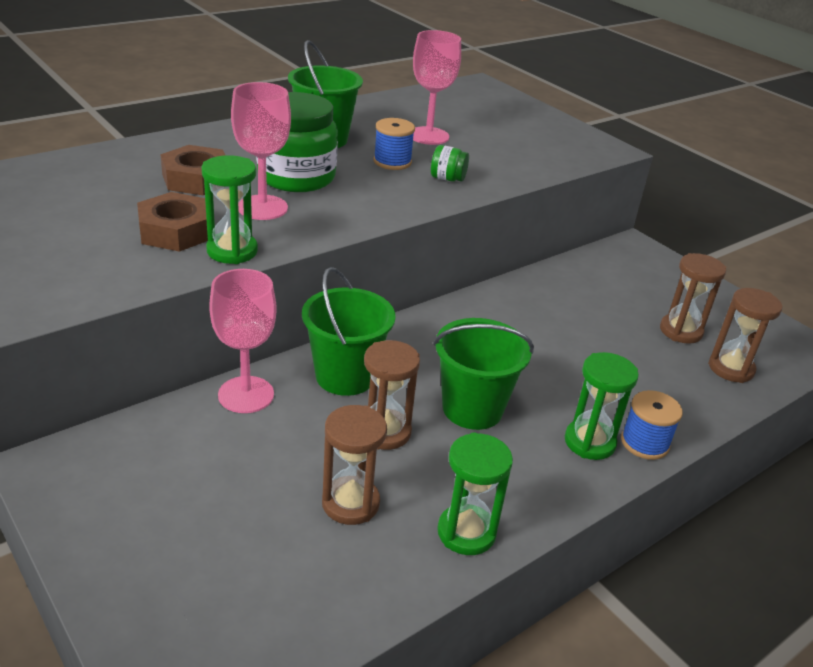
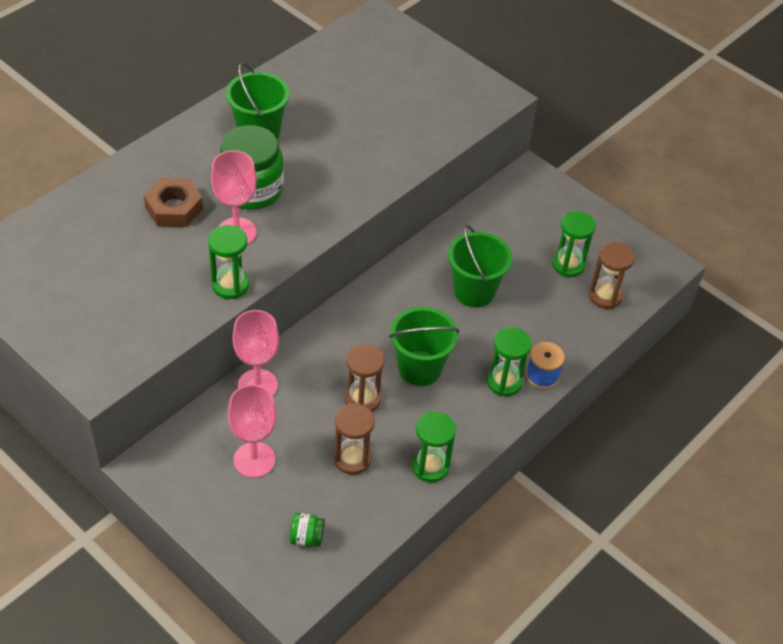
camera: 10 degrees left, 15 degrees up
brown nut [137,192,208,252] -> none
green bucket [302,267,396,396] -> green bucket moved to [448,225,512,308]
blue spool [374,118,415,170] -> none
pink goblet [413,30,461,145] -> pink goblet moved to [228,385,277,478]
green jar [431,145,469,182] -> green jar moved to [290,513,325,547]
brown hourglass [660,253,726,344] -> green hourglass [552,211,596,277]

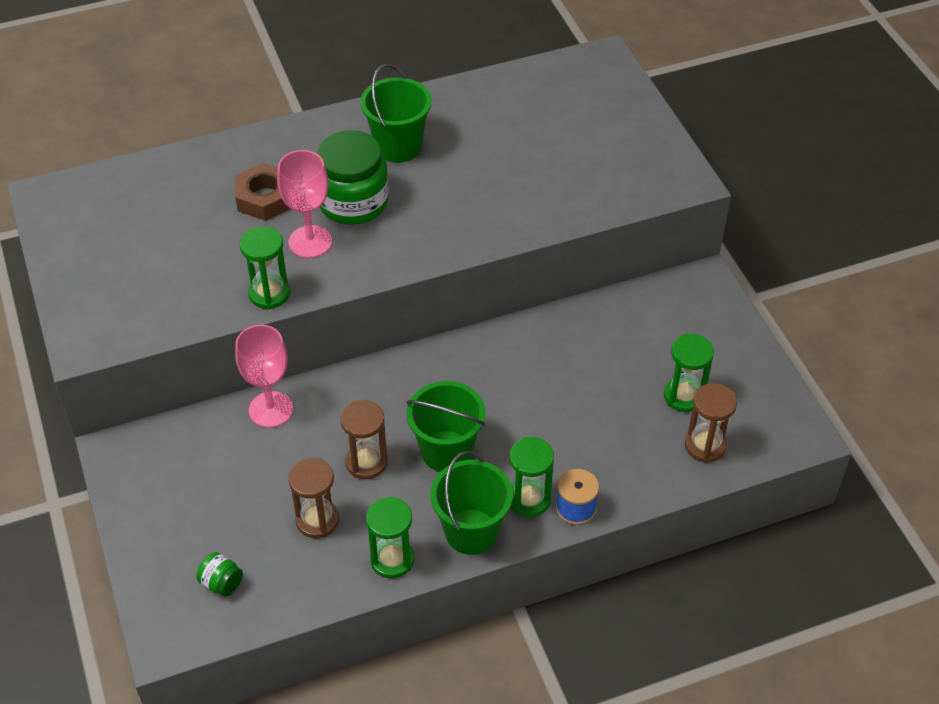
camera: 30 degrees right, 0 degrees up
pink goblet [228,385,277,478] -> none
green bucket [448,225,512,308] -> green bucket moved to [430,451,513,555]

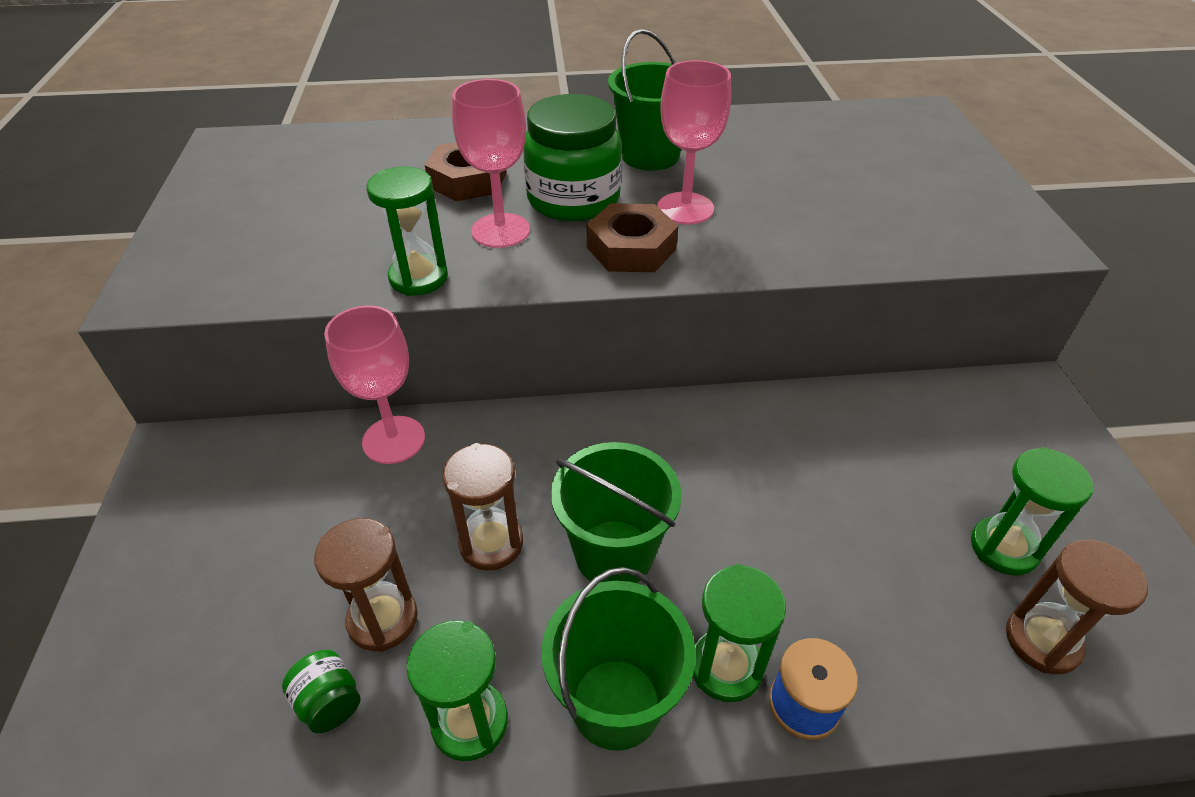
camera: 15 degrees right, 5 degrees down
green jar [197,552,243,597] -> green jar moved to [282,650,360,733]
none -> brown nut [587,203,678,272]
none -> pink goblet [657,60,731,225]

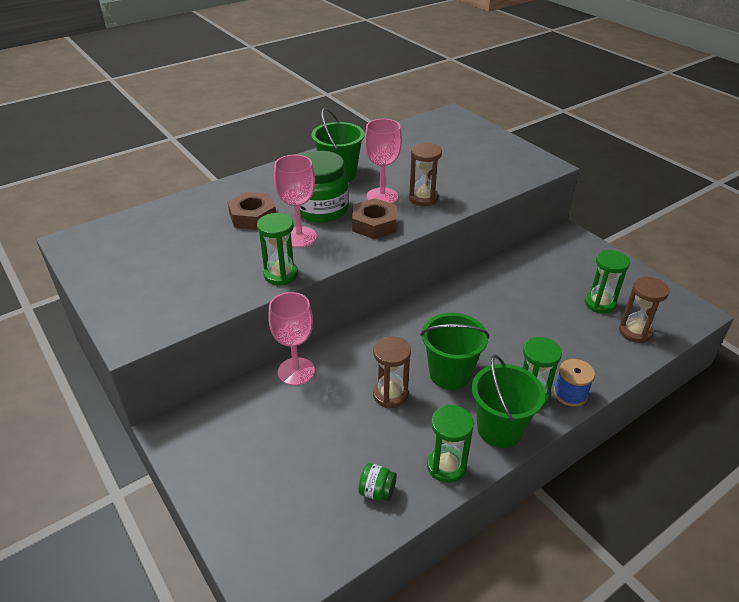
camera: 30 degrees left, 5 degrees down
brown hourglass [314,518,418,652] -> brown hourglass moved to [409,143,442,206]

